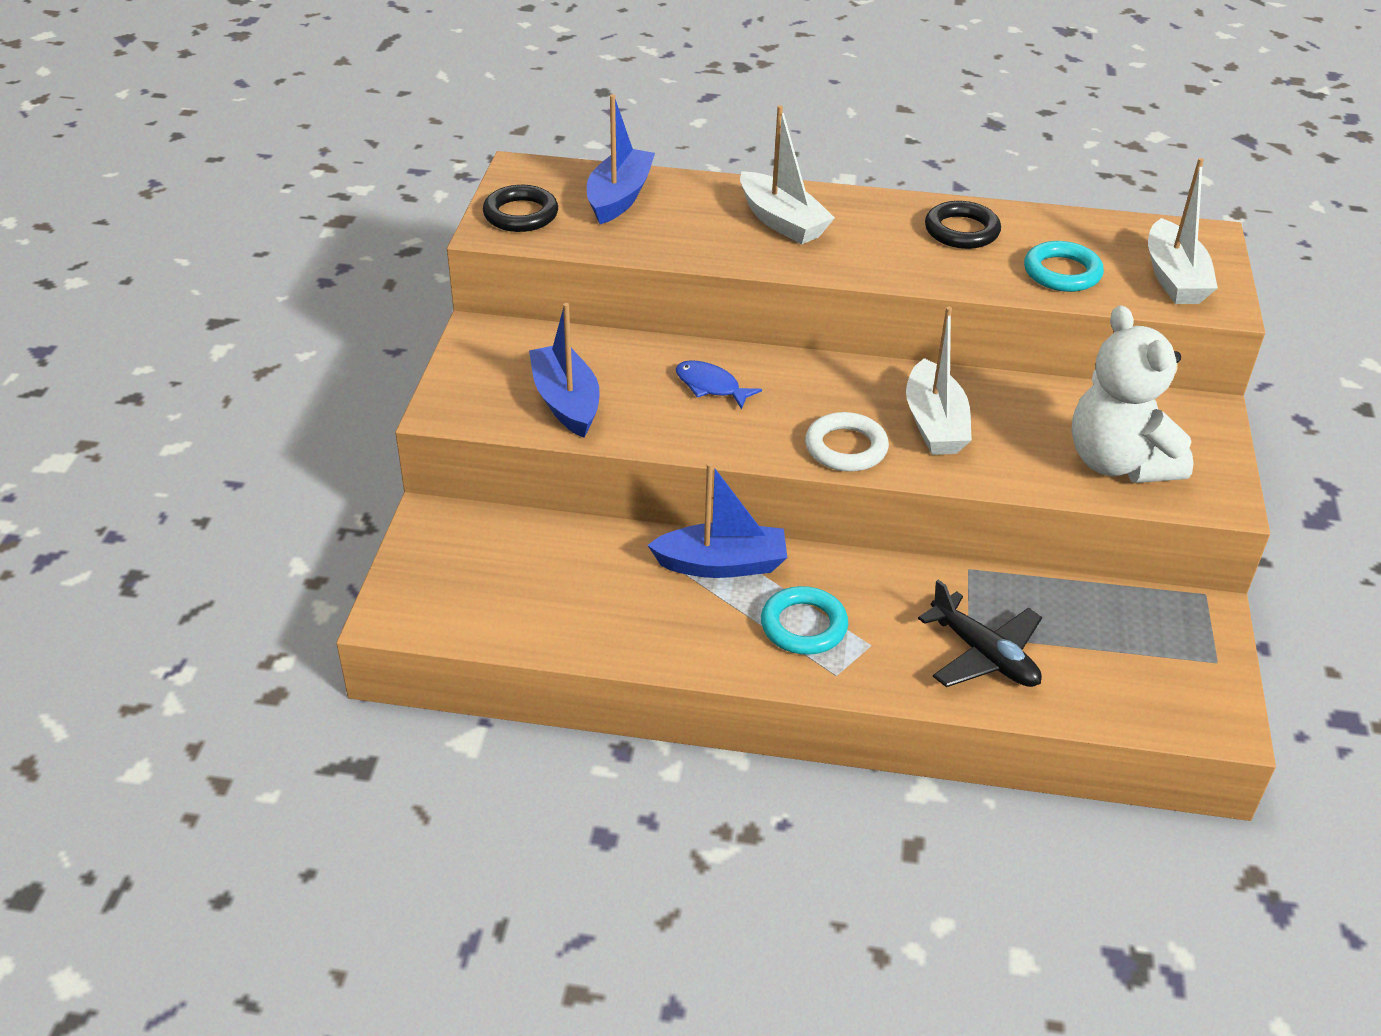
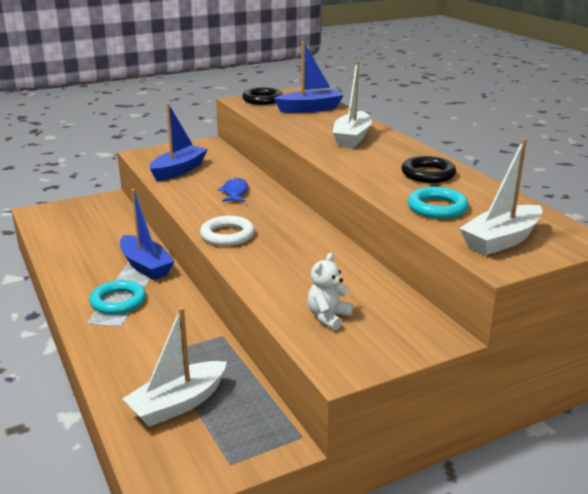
camera: 55 degrees right, 15 degrees down
white boat [906,306,972,455] -> white boat moved to [122,307,227,427]
black plane [918,580,1042,687] -> none
white teddy bear [1071,305,1194,483] -> white teddy bear [307,253,353,330], size x0.49

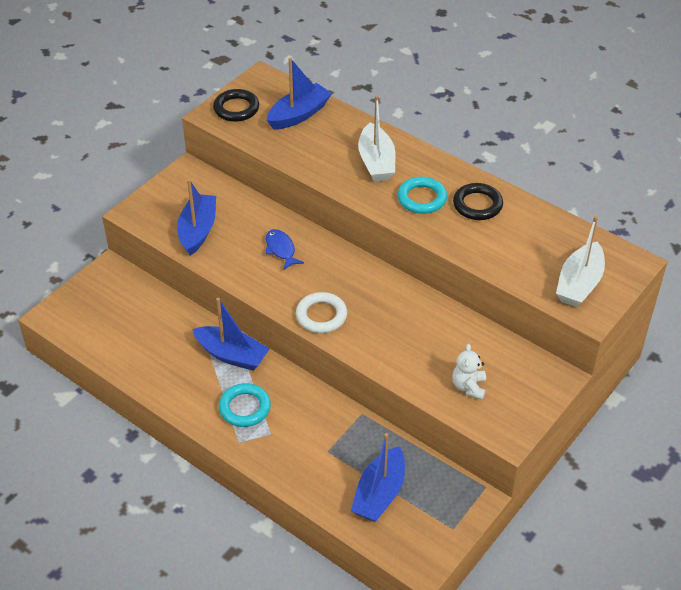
camera: 25 degrees left, 20 degrees up
white boat [122,307,227,427] -> blue boat [351,433,405,522]
turquoise ring [408,187,469,219] -> turquoise ring moved to [397,177,447,214]

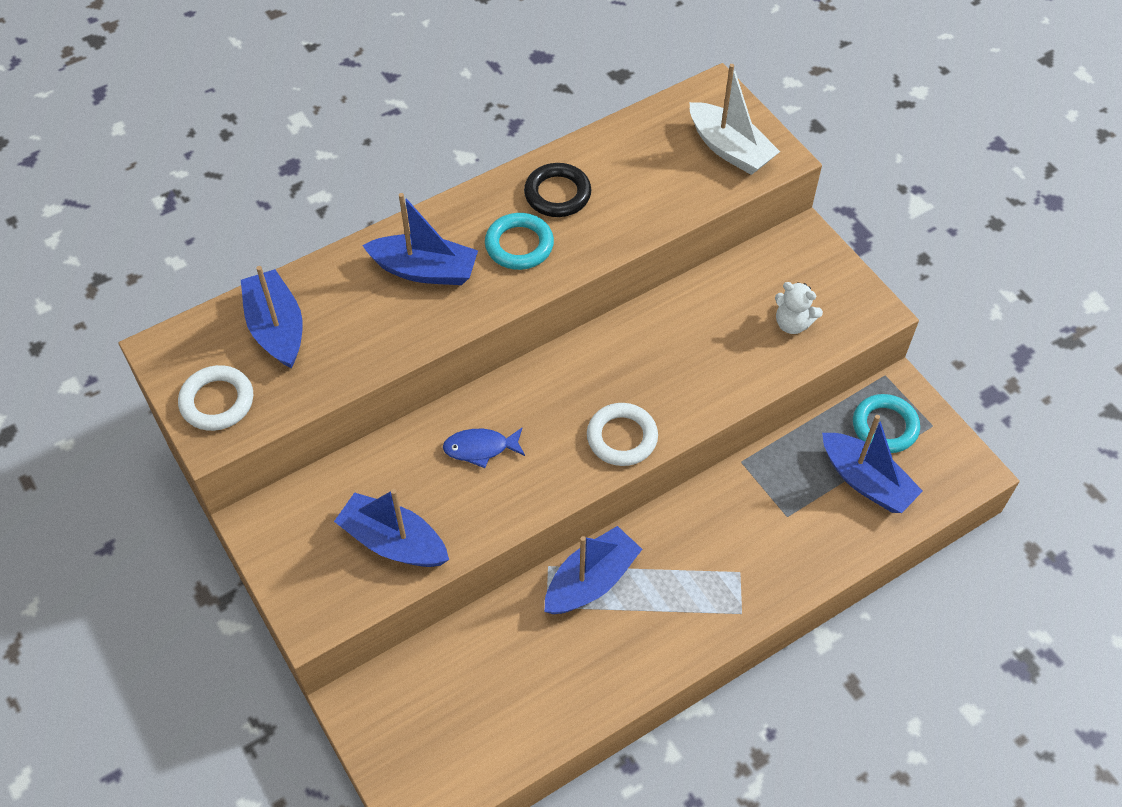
camera: 70 degrees left, 10 degrees up
black ring [213,89,259,122] -> white ring [178,365,253,431]
turquoise ring [219,383,271,427] -> turquoise ring moved to [853,394,920,453]
white boat [358,95,395,182] -> blue boat [362,193,478,285]

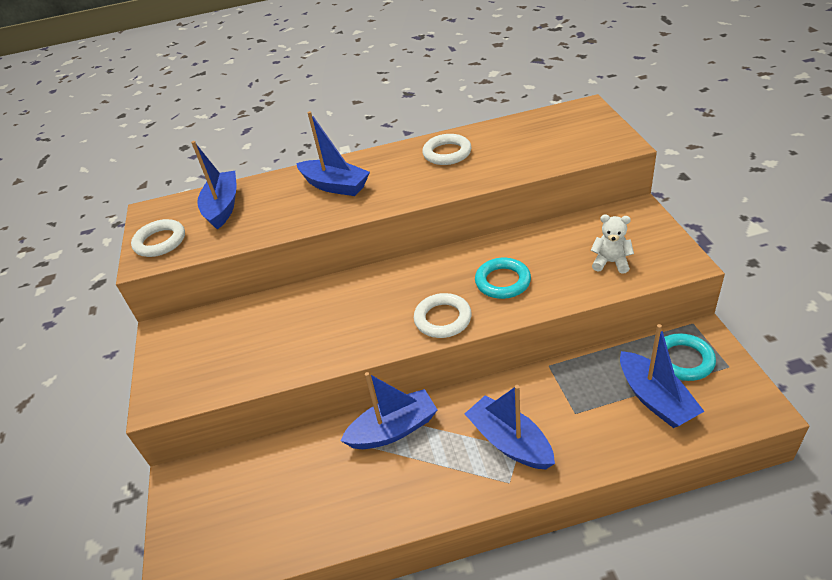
camera: 25 degrees right, 15 degrees down
blue boat [334,489,449,567] -> blue boat moved to [465,385,555,469]
blue fish [443,428,525,468] -> none
turquoise ring [485,213,554,270] -> turquoise ring moved to [475,258,531,299]
black ring [524,163,591,217] -> white ring [422,134,472,165]
white boat [690,64,780,175] -> none
white teddy bear [775,282,823,334] -> white teddy bear turned 150 degrees clockwise [591,214,634,274]

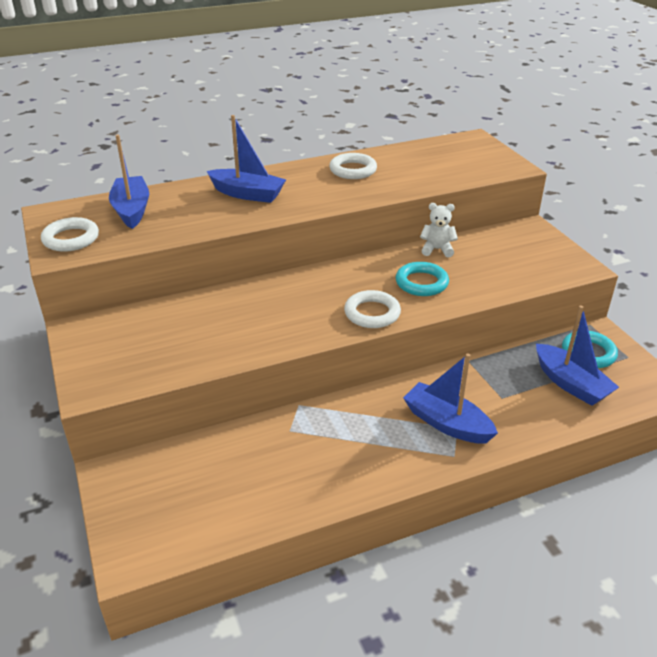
camera: 15 degrees left, 5 degrees down
blue boat [340,372,437,449] -> none
white teddy bear [591,214,634,274] -> white teddy bear moved to [420,203,458,257]

